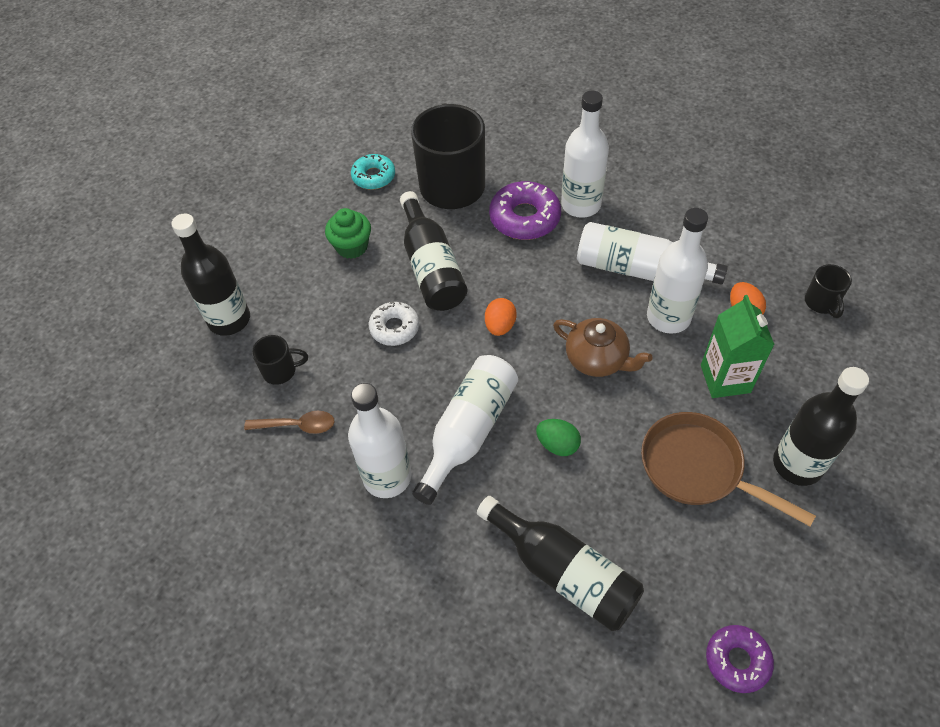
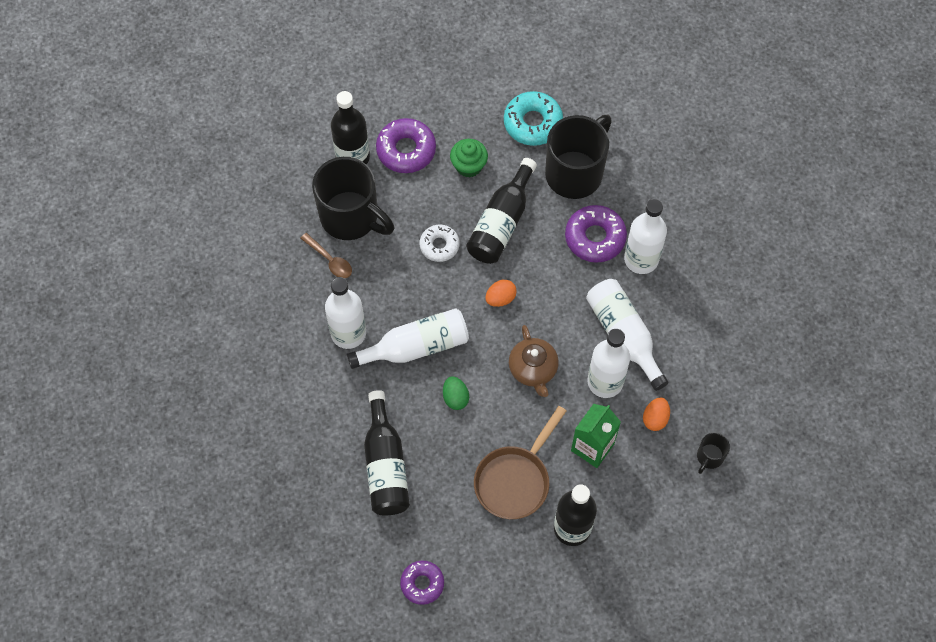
camera: 40 degrees right, 10 degrees up
black mug [252,335,308,385] -> black mug [312,157,394,240], size x2.26
turquoise donut [351,154,395,189] -> turquoise donut [504,91,563,146], size x1.54
brown pan [641,412,816,526] -> brown pan turned 135 degrees counterclockwise [474,406,566,519]
none -> purple donut [376,118,436,173]

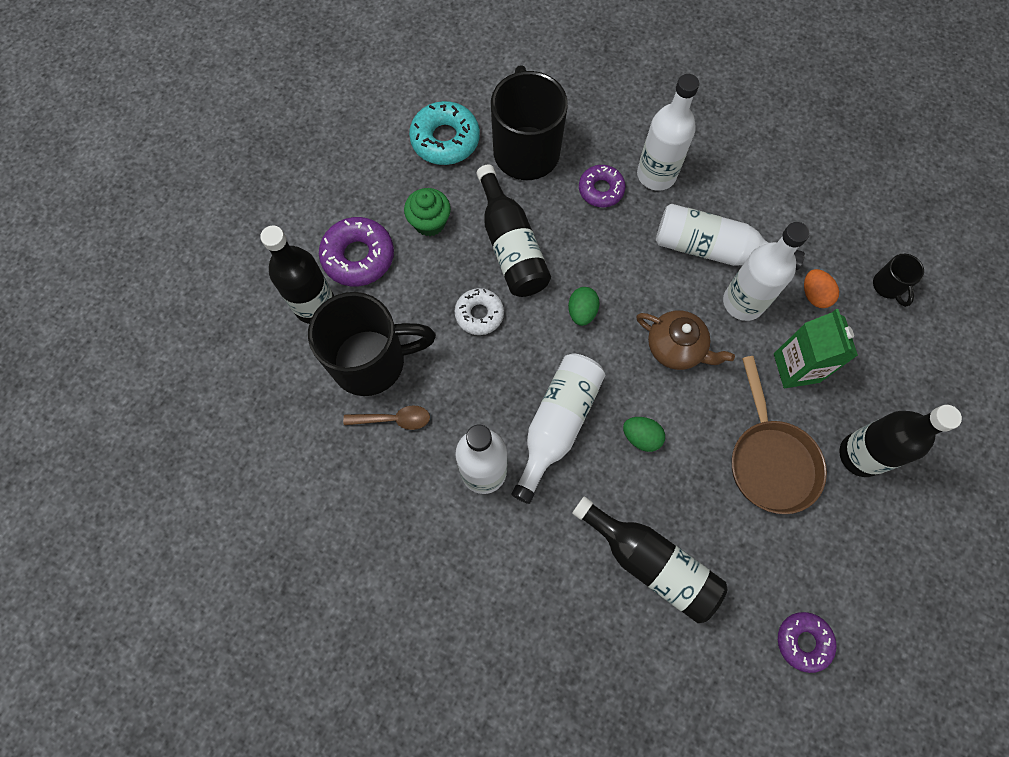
camera: 45 degrees left, 5 degrees up
orange egg [485,280,517,307] -> green egg [568,287,600,326]
purple donut [565,205,627,263] -> purple donut [579,165,626,207], size x0.65

